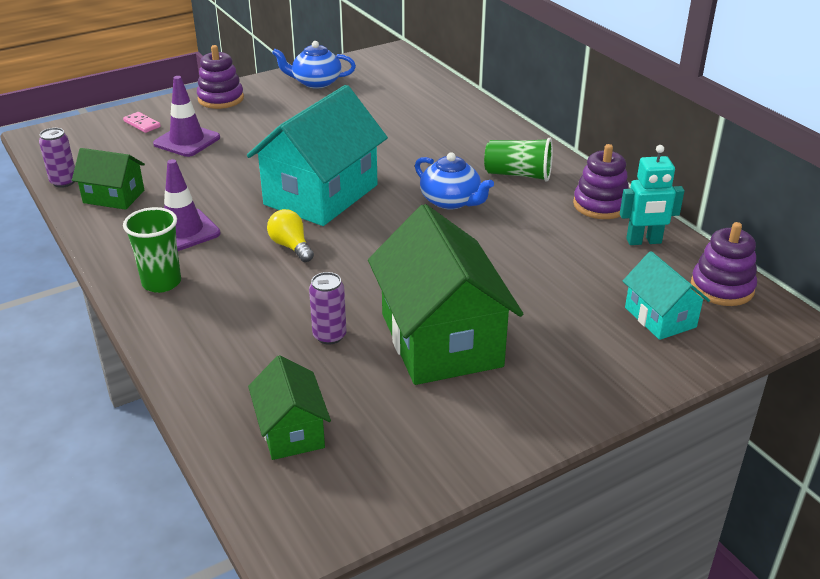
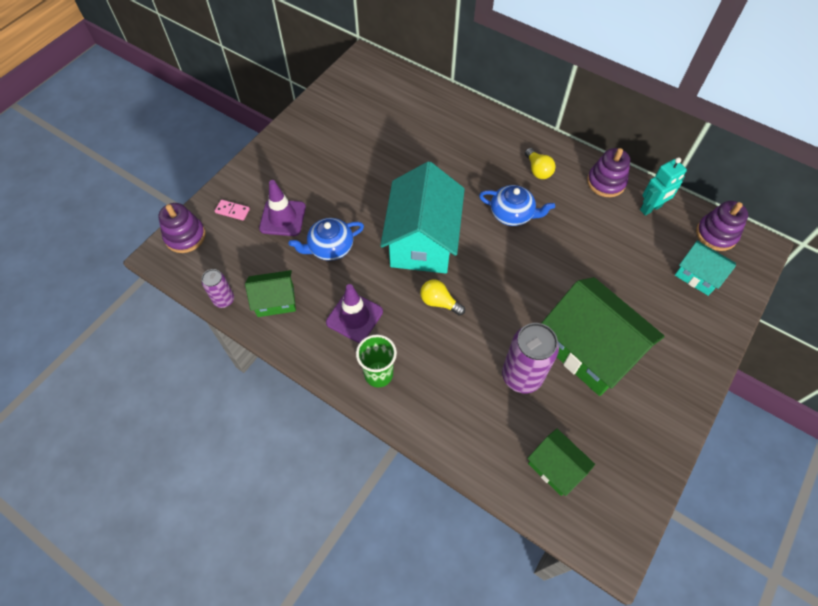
camera: 25 degrees left, 25 degrees up
purple stacking toy [197,45,244,109] -> purple stacking toy moved to [158,203,205,253]
blue teapot [272,41,356,89] -> blue teapot moved to [289,218,364,261]
purple can [309,272,346,345] -> purple can [502,323,559,393], size x1.79
green cup [484,138,553,182] -> yellow light bulb [525,148,556,179]

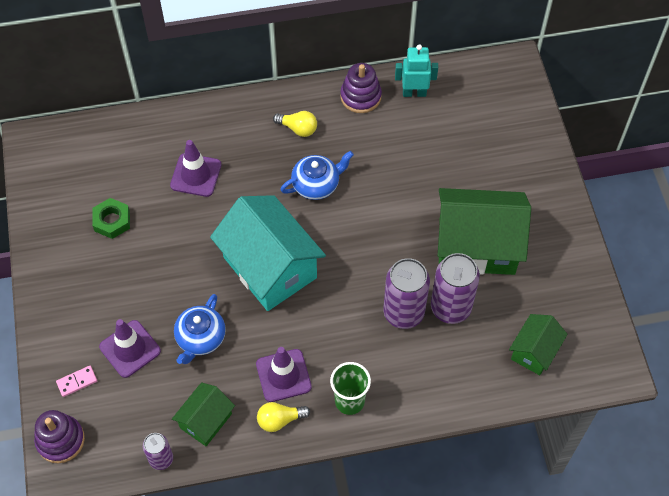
camera: 45 degrees left, 0 degrees up
yellow light bulb [420,280,465,316] -> yellow light bulb moved to [257,402,310,432]
green house [527,429,595,496] -> green house turned 60 degrees counterclockwise [509,314,568,375]
turquoise robot [640,157,687,216] -> turquoise robot turned 105 degrees counterclockwise [395,44,438,97]
turquoise house [675,241,736,296] -> none
purple stacking toy [696,201,748,251] -> none
none -> green nut [92,198,130,239]
none -> purple traffic cone [170,140,221,197]
none -> purple can [383,258,430,329]

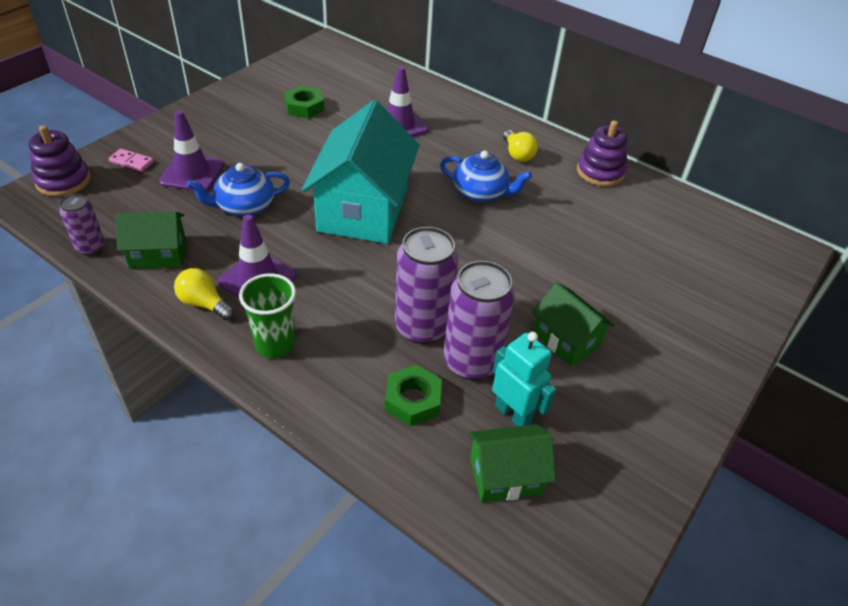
camera: 45 degrees right, 15 degrees down
turquoise robot [395,44,438,97] -> turquoise robot moved to [492,332,556,426]
green house [437,188,531,275] -> green house [532,282,614,366], size x0.52
none -> green nut [385,365,442,426]

